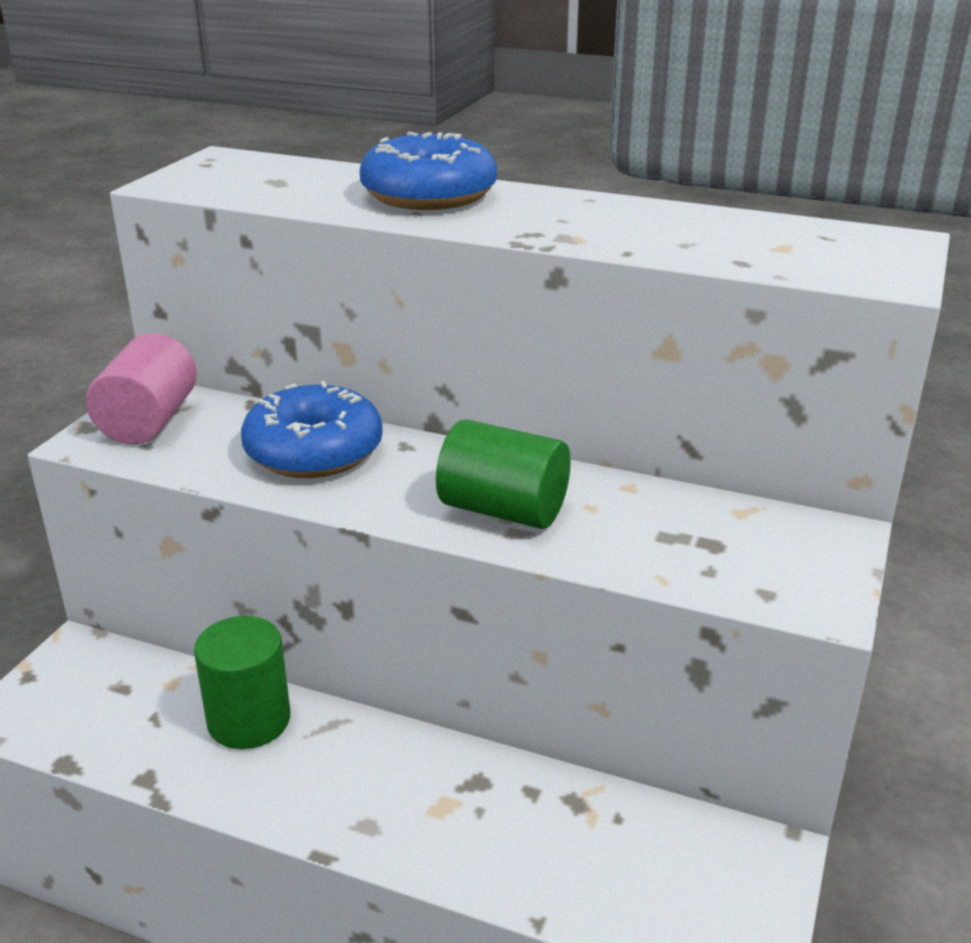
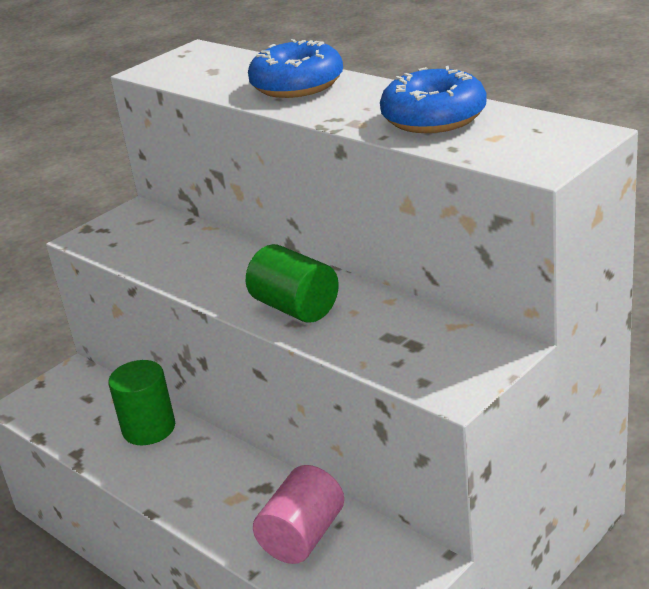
camera: 25 degrees right, 0 degrees up
pink cylinder [86,333,197,444] -> pink cylinder moved to [253,465,344,564]
blue donut [241,381,383,478] -> blue donut moved to [380,66,487,133]

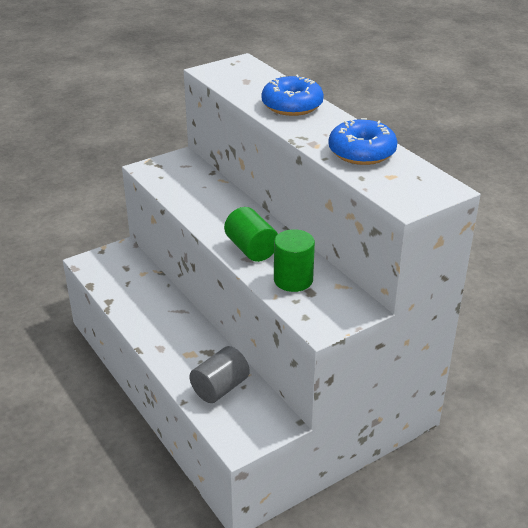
camera: 10 degrees right, 5 degrees up
green cylinder [108,360,175,445] -> green cylinder moved to [274,229,315,292]
pink cylinder [253,465,344,564] -> grey cylinder [189,346,250,403]

